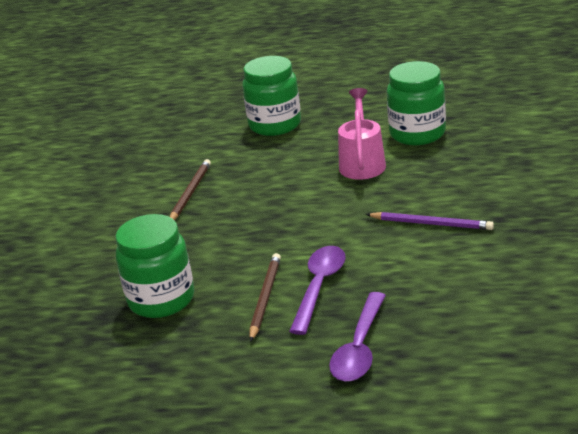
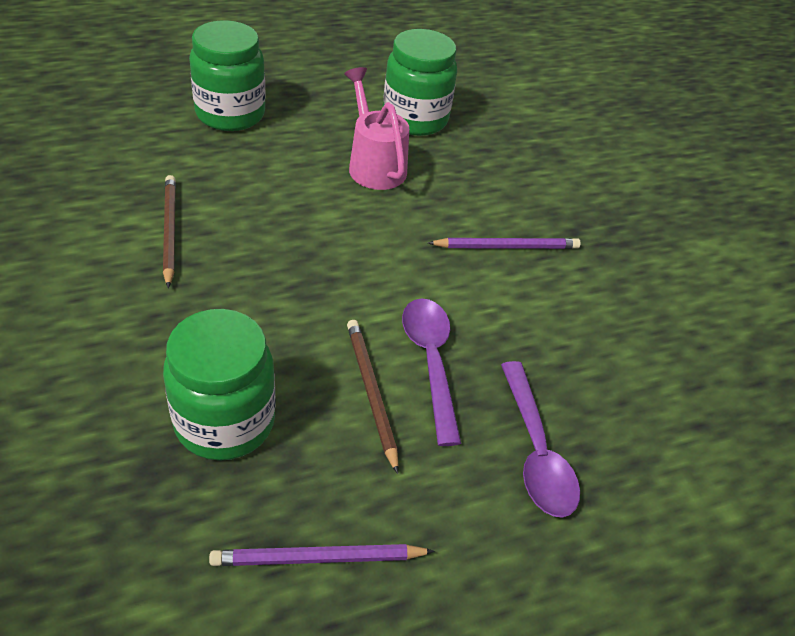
camera: 35 degrees left, 15 degrees up
none -> purple pencil [209,544,435,566]

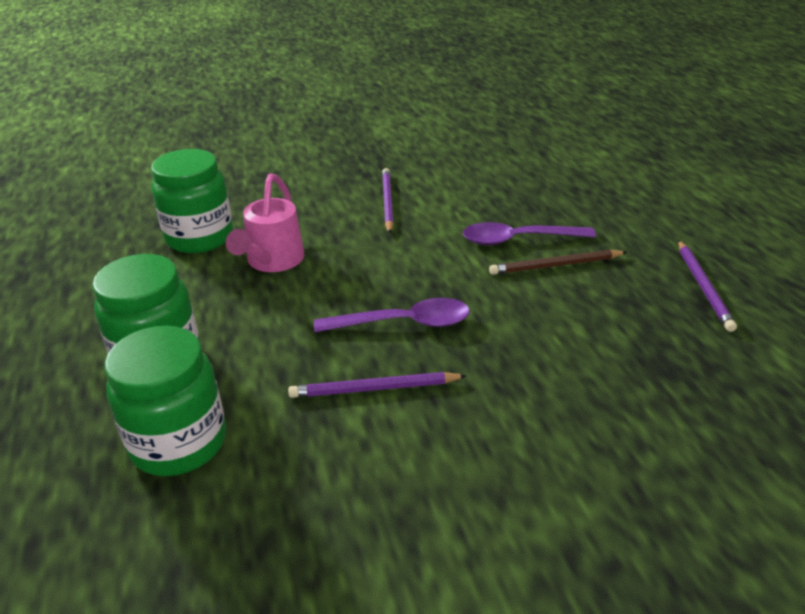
camera: 80 degrees left, 10 degrees down
brown pencil [163,175,176,288] -> purple pencil [288,372,467,398]
green jar [163,309,276,461] -> green jar moved to [104,326,226,476]
pink watering can [344,67,409,190] -> pink watering can turned 60 degrees counterclockwise [226,173,304,272]
purple spoon [501,361,580,518] -> purple spoon moved to [314,298,470,333]

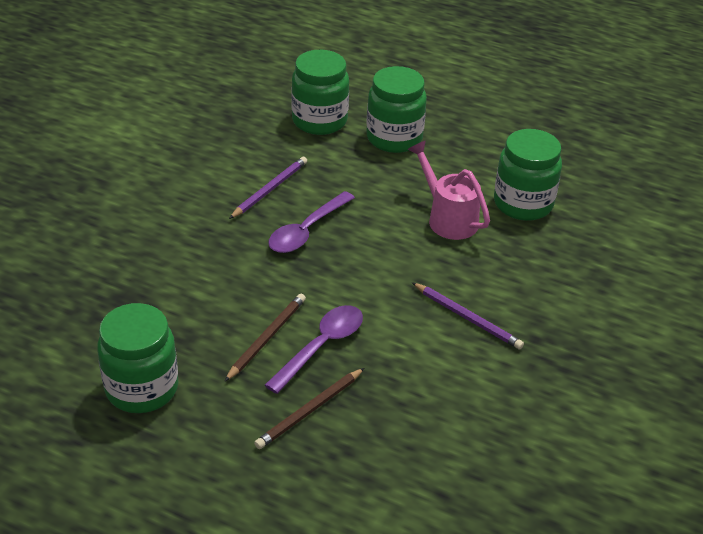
camera: 130 degrees right, 5 degrees up
purple pencil [678,240,737,332] -> green jar [97,303,178,413]
none -> brown pencil [254,368,364,449]

